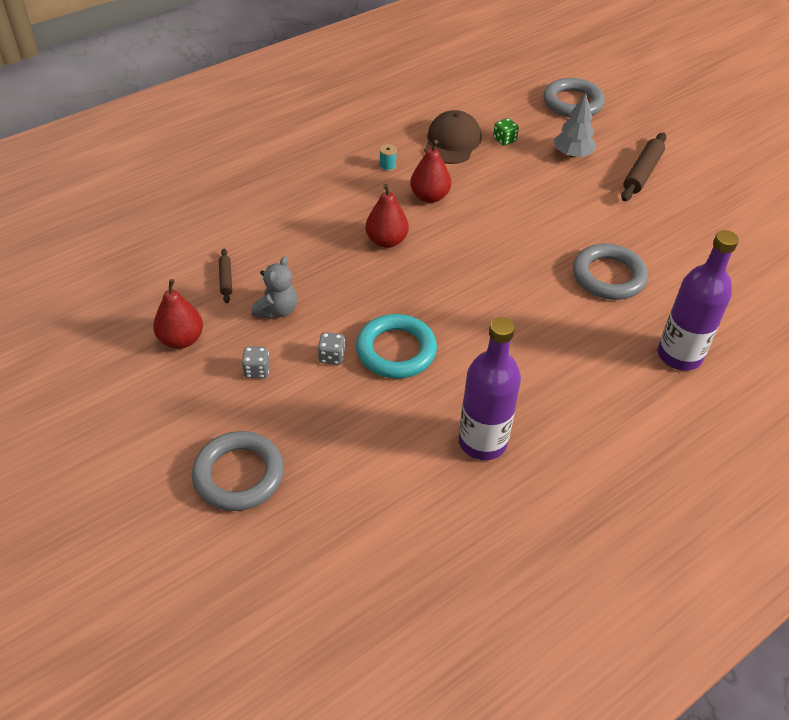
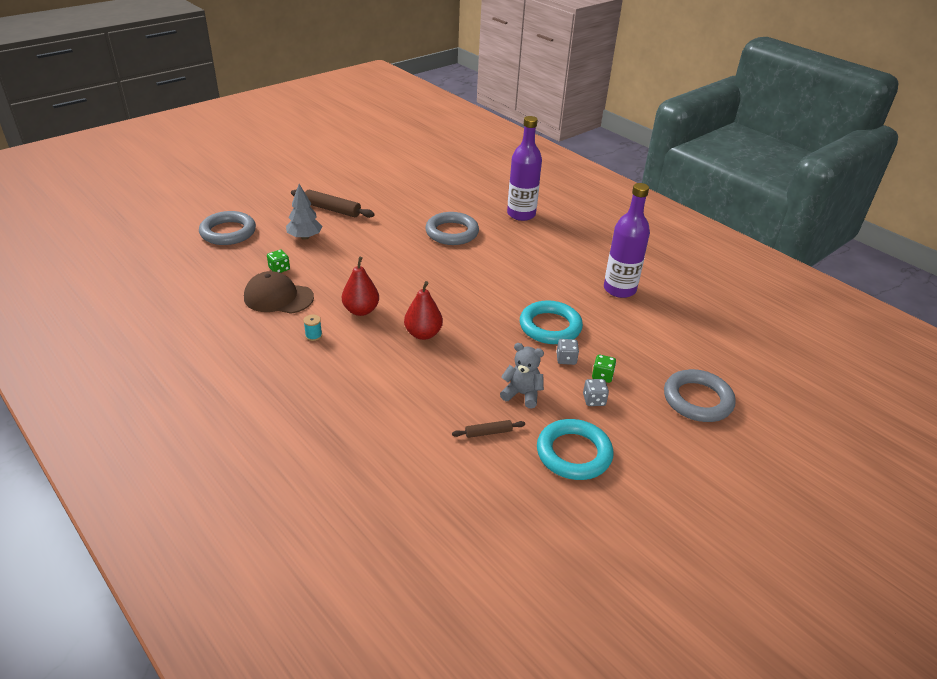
camera: 95 degrees left, 10 degrees down
red pear [153,279,203,349] -> turquoise ring [537,419,613,480]
none -> green dice [592,355,616,383]

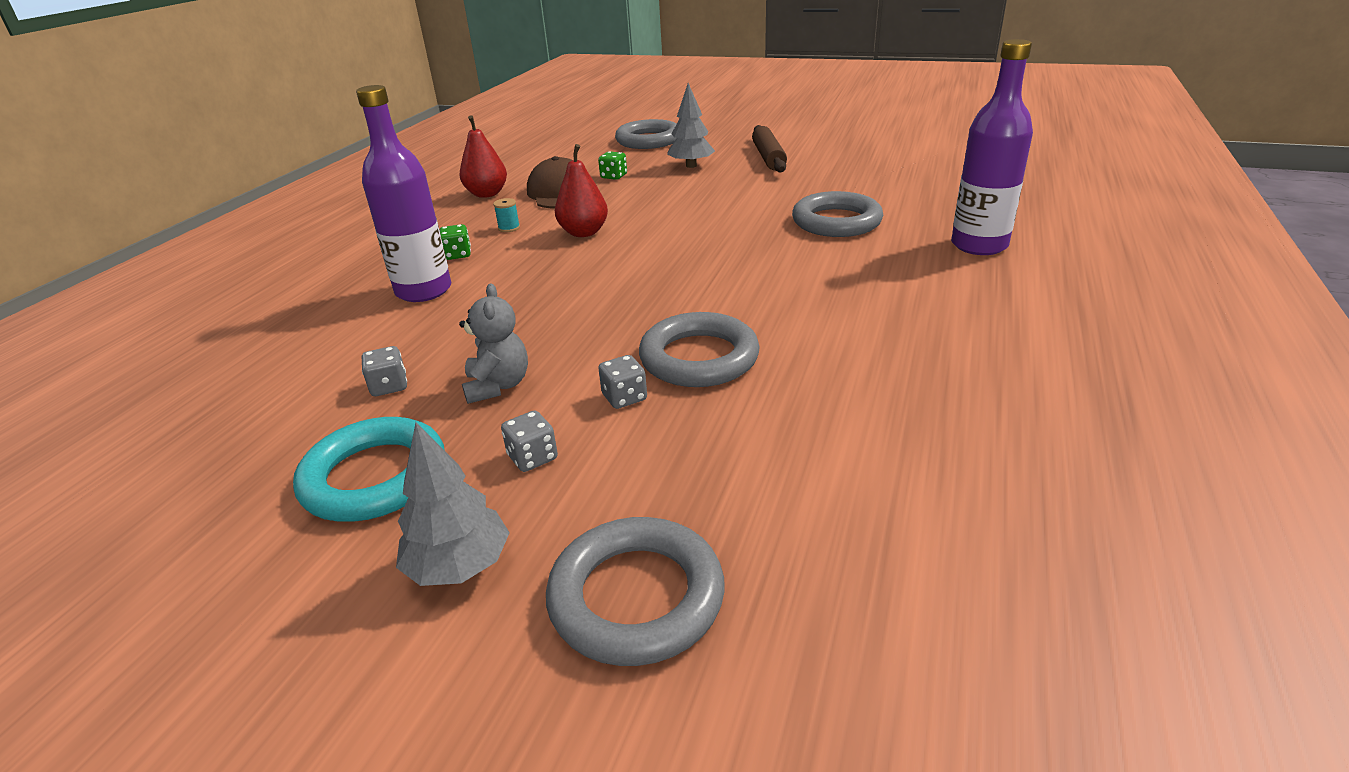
camera: 65 degrees right, 5 degrees down
red pear [404,281,443,340] -> red pear moved to [459,115,507,198]
brown rolling pin [452,420,525,438] -> grey dice [362,346,407,396]
turquoise ring [520,300,583,344] -> grey ring [639,312,760,387]
green dice [592,355,616,383] -> green dice moved to [439,224,471,260]
purple bottle [604,183,650,298] -> purple bottle moved to [356,85,451,302]
none -> grey tree [396,422,510,586]

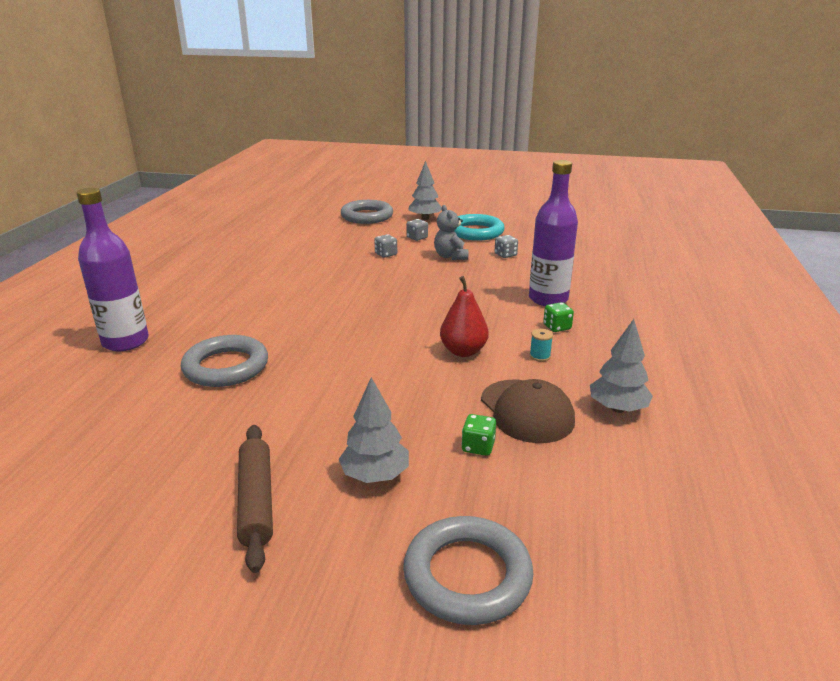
camera: 170 degrees right, 5 degrees down
red pear [459,115,507,198] -> grey tree [590,319,653,413]
grey ring [639,312,760,387] -> none

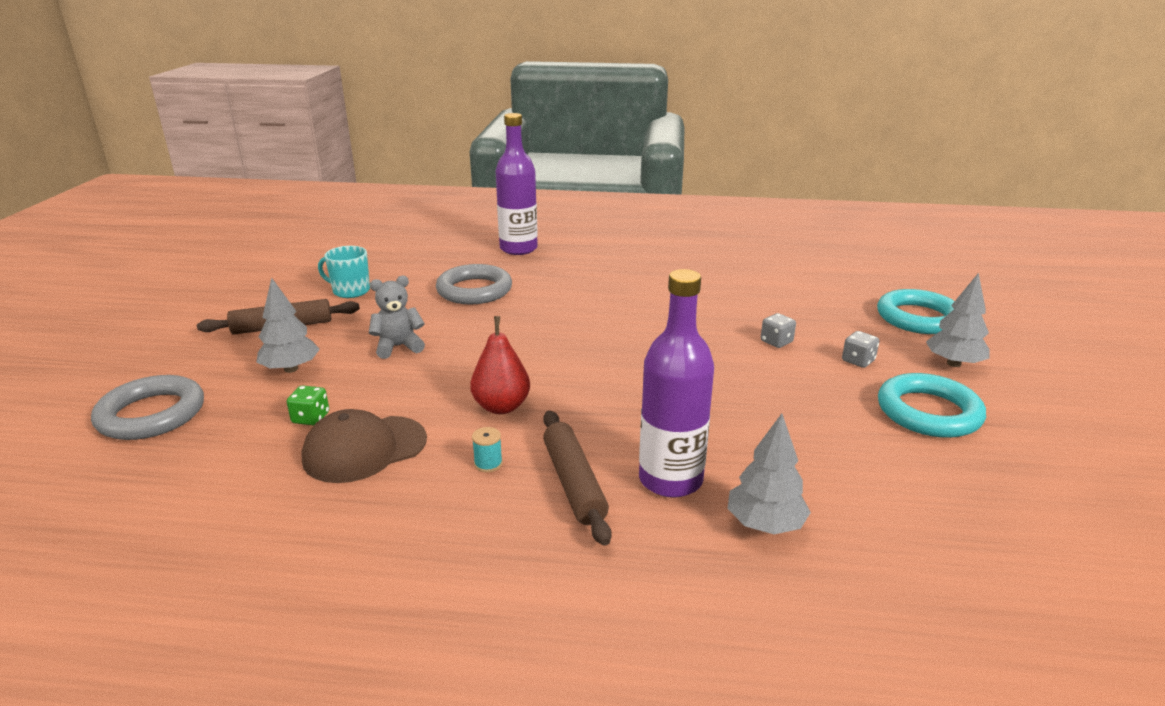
camera: 85 degrees right, 0 degrees up
grey ring [341,200,393,224] -> turquoise ring [877,289,954,334]
grey teddy bear [434,205,468,260] -> grey teddy bear moved to [369,276,425,359]
grey dice [495,235,518,258] -> none
green dice [543,302,574,332] -> brown rolling pin [543,411,612,546]
grey tree [590,319,653,413] -> grey tree moved to [727,413,811,534]
none -> turquoise mug [318,246,370,298]

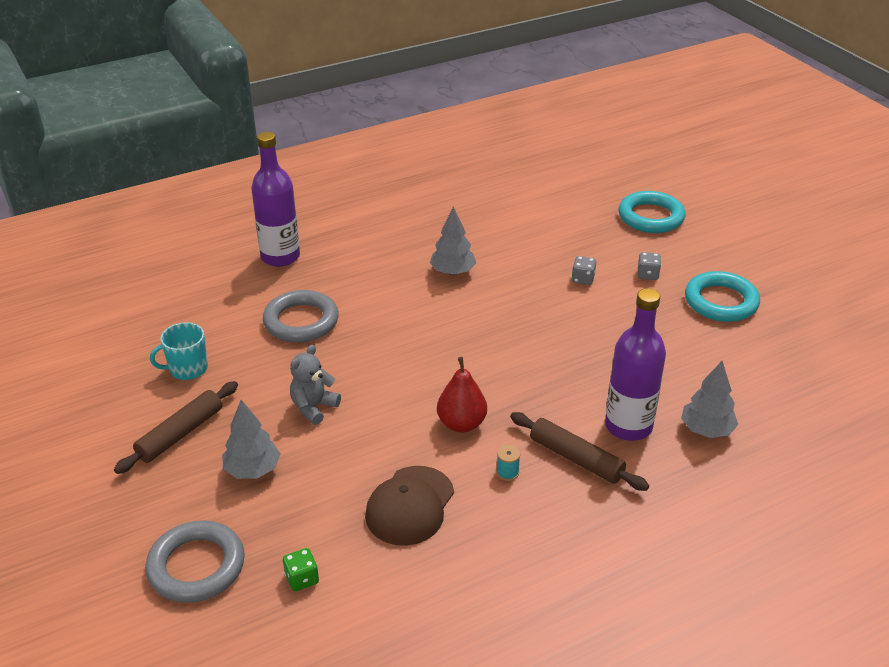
camera: 35 degrees left, 10 degrees up
green dice [287,385,329,425] -> green dice moved to [283,548,319,591]
grey tree [926,273,990,367] -> grey tree moved to [430,206,476,275]

